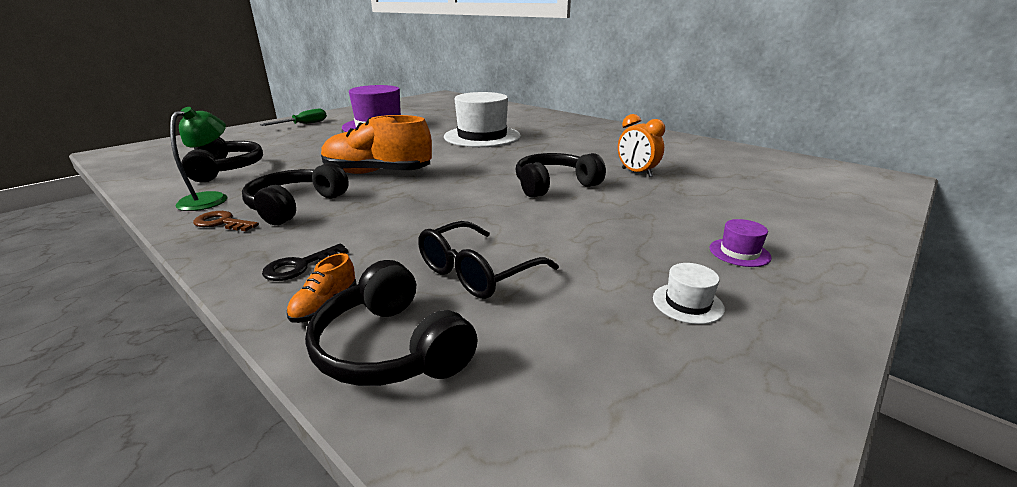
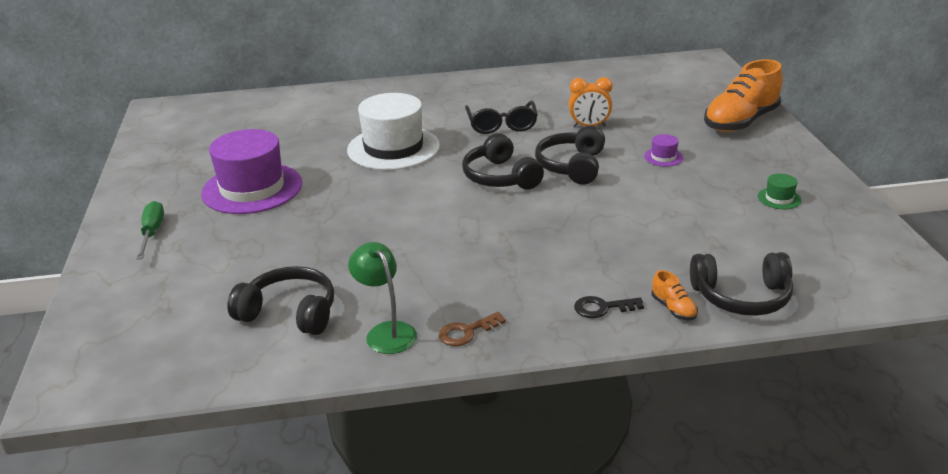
camera: 50 degrees left, 5 degrees up
black headphones [242,163,349,225] -> black headphones moved to [462,133,544,189]
black key [262,244,348,281] -> black key turned 90 degrees clockwise [574,296,644,318]
orange shoe [321,115,432,174] -> orange shoe moved to [704,59,783,132]
black glasses [418,221,559,299] -> black glasses moved to [465,101,538,134]
white hat [653,263,725,324] -> green hat [758,173,801,209]
purple hat [710,219,772,267] -> purple hat moved to [644,134,683,166]

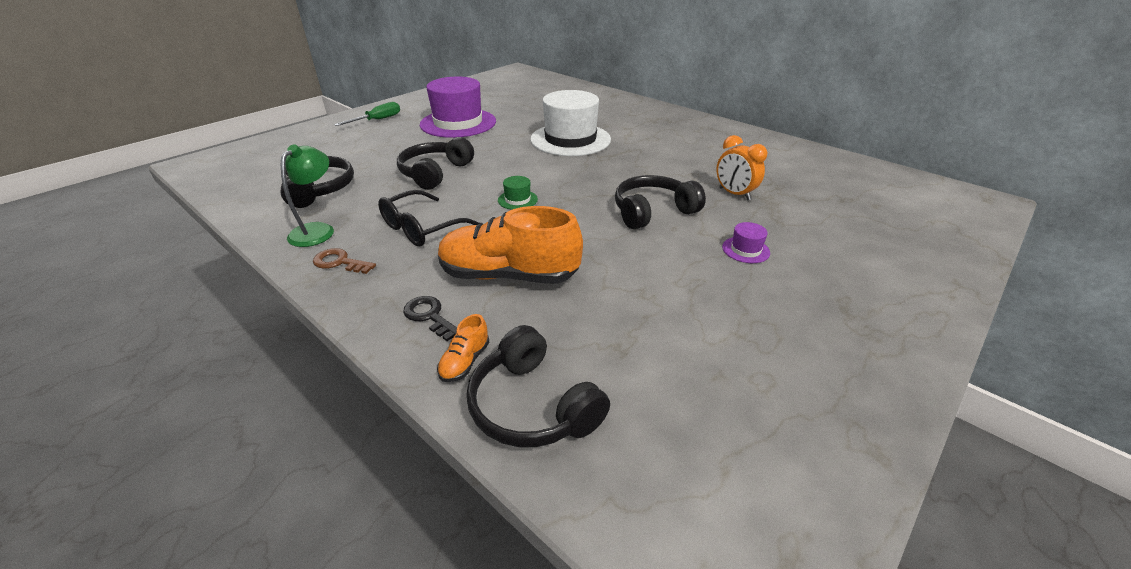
camera: 50 degrees right, 5 degrees up
black headphones [462,133,544,189] -> black headphones moved to [397,137,474,190]
black glasses [465,101,538,134] -> black glasses moved to [378,190,479,247]
orange shoe [704,59,783,132] -> orange shoe moved to [438,206,583,284]
green hat [758,173,801,209] -> green hat moved to [498,176,538,210]

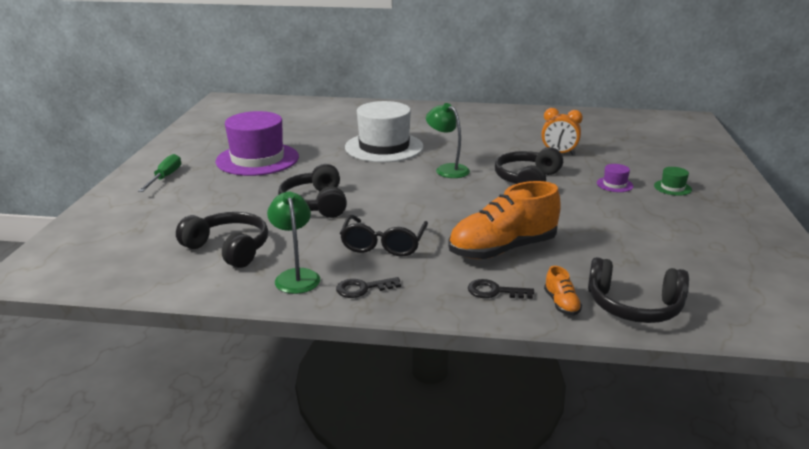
camera: 35 degrees left, 10 degrees down
brown key [313,248,376,274] -> black key [336,277,401,298]
green hat [498,176,538,210] -> green hat moved to [654,167,692,196]
none -> green lamp [426,103,470,178]

